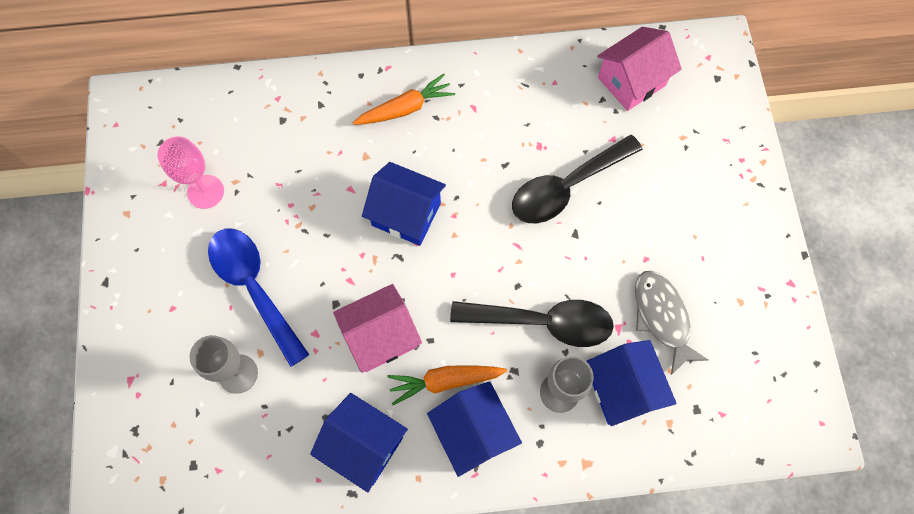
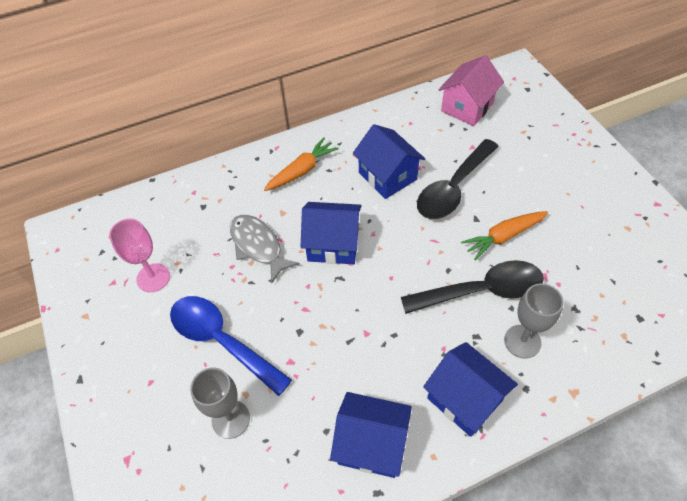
camera: 15 degrees left, 15 degrees down
pink house [333,284,422,373] -> none
orange carrot [387,365,507,405] -> orange carrot moved to [461,211,548,261]
blue house [586,340,677,426] -> blue house moved to [353,124,425,199]
grey fish [635,271,708,375] -> grey fish moved to [230,215,300,284]

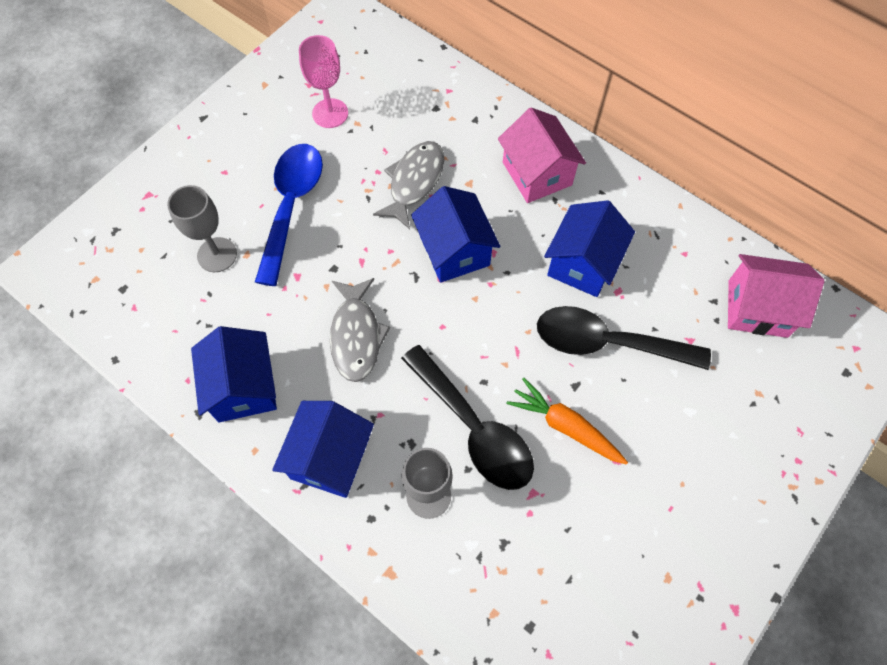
camera: 60 degrees right, 10 degrees up
orange carrot [264,137,339,191] -> pink house [498,108,586,203]
none -> grey fish [330,278,390,382]

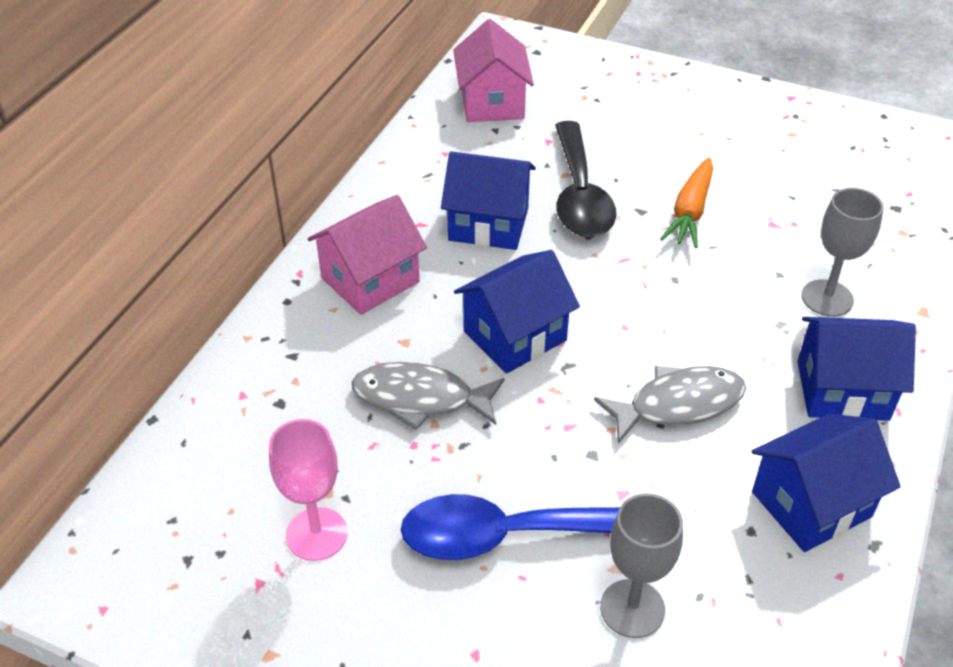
camera: 105 degrees left, 20 degrees down
black spoon [401,345,534,490] -> none

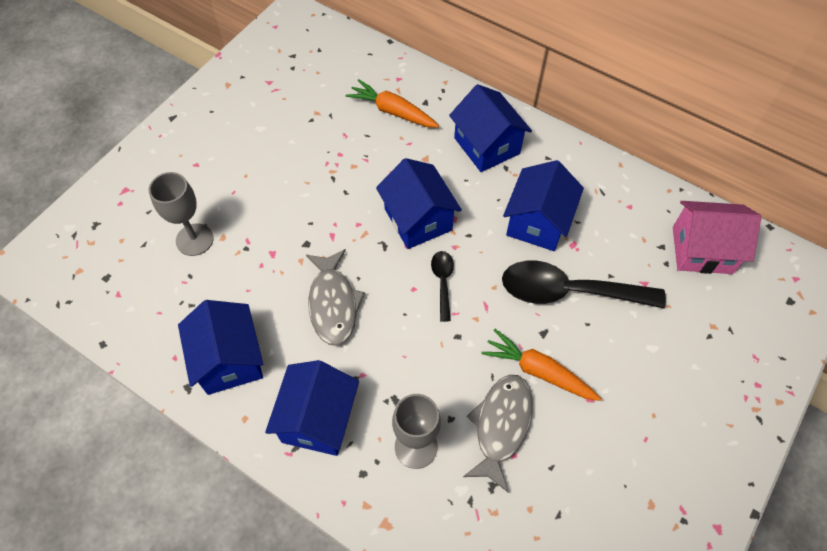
camera: 100 degrees right, 15 degrees up
pink goblet [269,419,348,561] -> none
pink house [307,195,427,315] -> blue house [449,84,532,172]
grey fish [352,362,505,430] -> grey fish moved to [463,375,533,492]
blue spoon [401,494,620,560] -> none
none -> orange carrot [346,79,439,128]
none -> black spoon [431,251,454,322]

